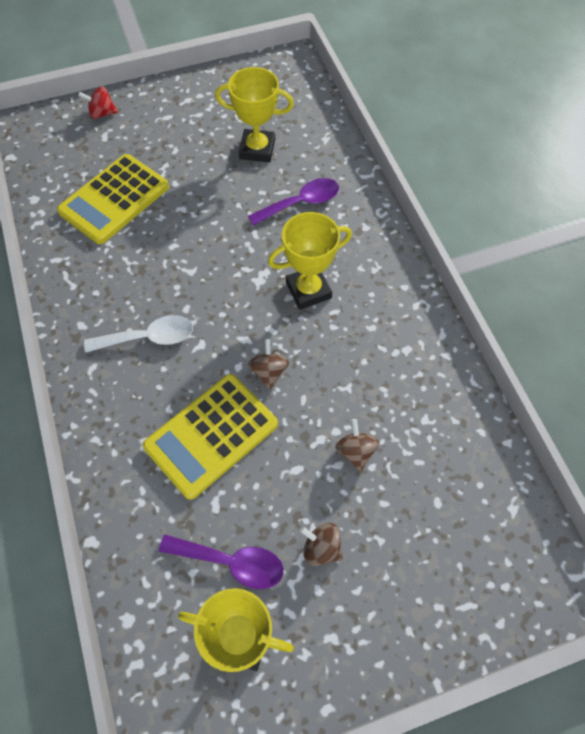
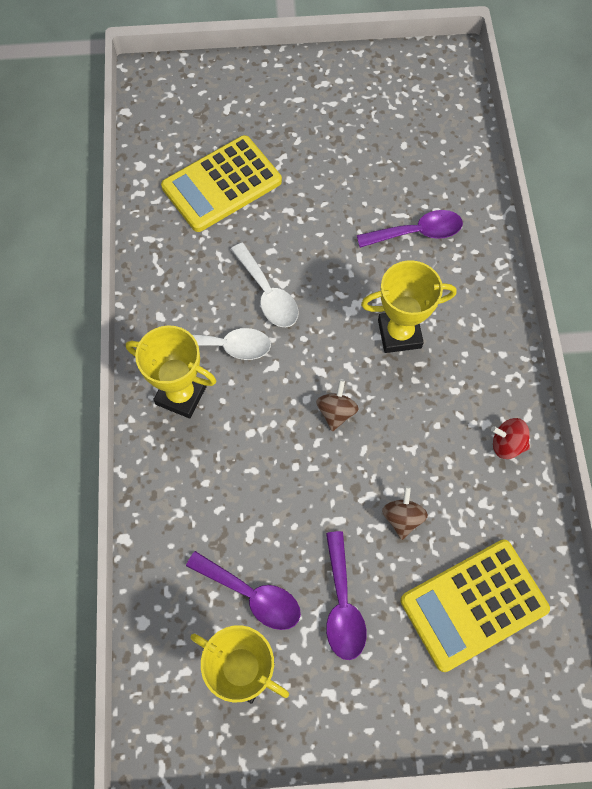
camera: 15 degrees right, 5 degrees up
red spinning top [78,87,118,119] -> red spinning top moved to [491,418,530,459]
yellow calculator [143,374,278,500] -> yellow calculator moved to [400,539,550,672]
yellow trophy [215,67,294,163] -> yellow trophy moved to [126,326,217,419]
brown spinning top [300,523,343,566] -> purple spoon [326,531,367,660]
none -> white spoon [231,243,299,327]

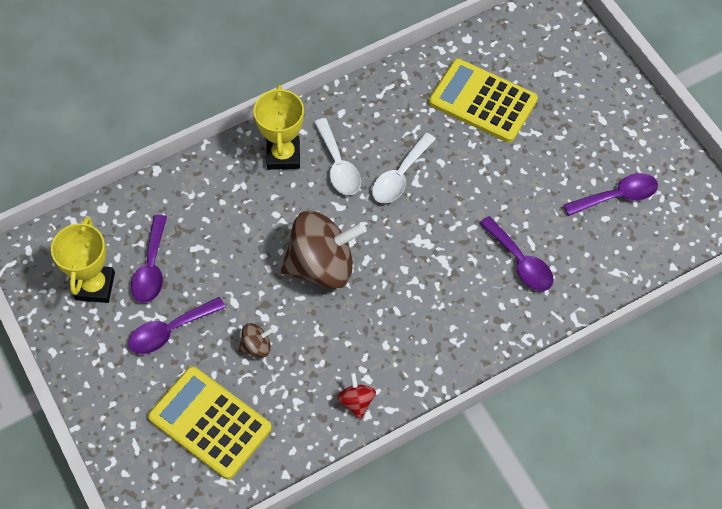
camera: 65 degrees right, 5 degrees down
brown spinning top [316,380,359,431] -> brown spinning top [280,211,367,289], size x2.28
yellow trophy [361,260,457,353] -> none
none -> purple spoon [564,173,658,216]

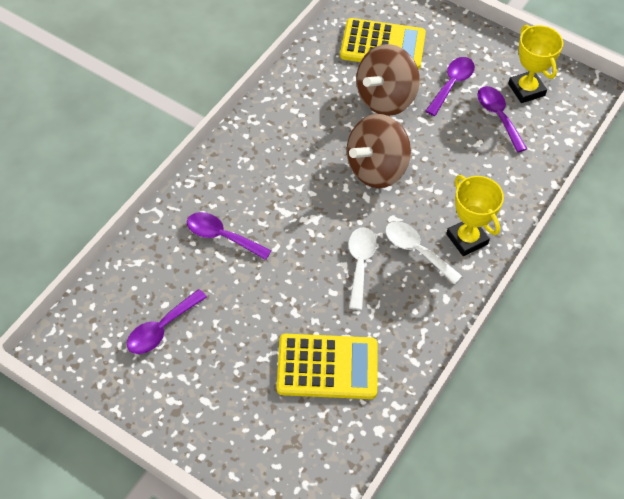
camera: 150 degrees right, 5 degrees down
brown spinning top [238,323,275,357] -> brown spinning top [356,44,420,116], size x2.28
red spinning top [337,372,376,419] -> none

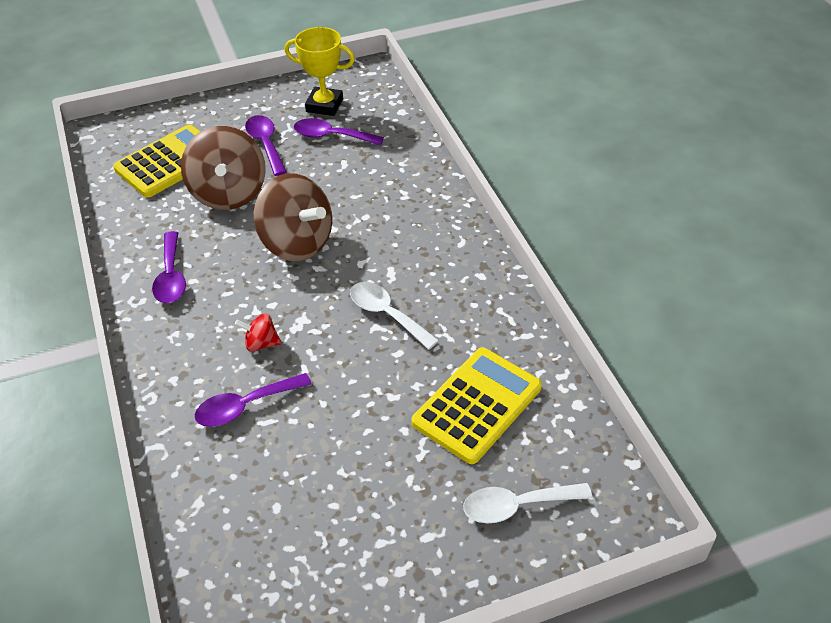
camera: 50 degrees left, 10 degrees down
purple spoon [127,289,207,354] -> purple spoon moved to [152,231,186,303]
brown spinning top [347,114,411,188] -> brown spinning top turned 45 degrees counterclockwise [254,173,332,261]
white spoon [385,221,462,284] -> white spoon moved to [463,483,592,523]
yellow trophy [446,175,504,256] -> none
none -> red spinning top [235,313,282,352]

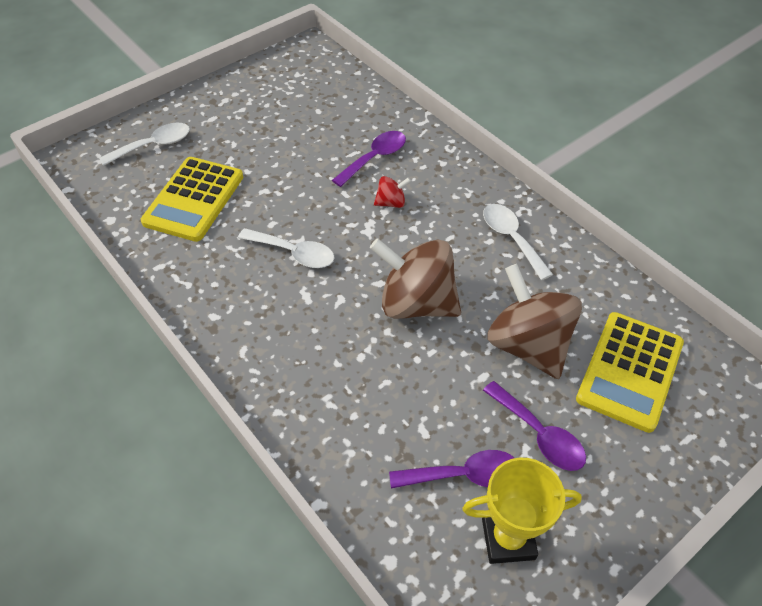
camera: 160 degrees right, 5 degrees up
purple spoon [152,231,186,303] -> white spoon [483,204,553,280]

